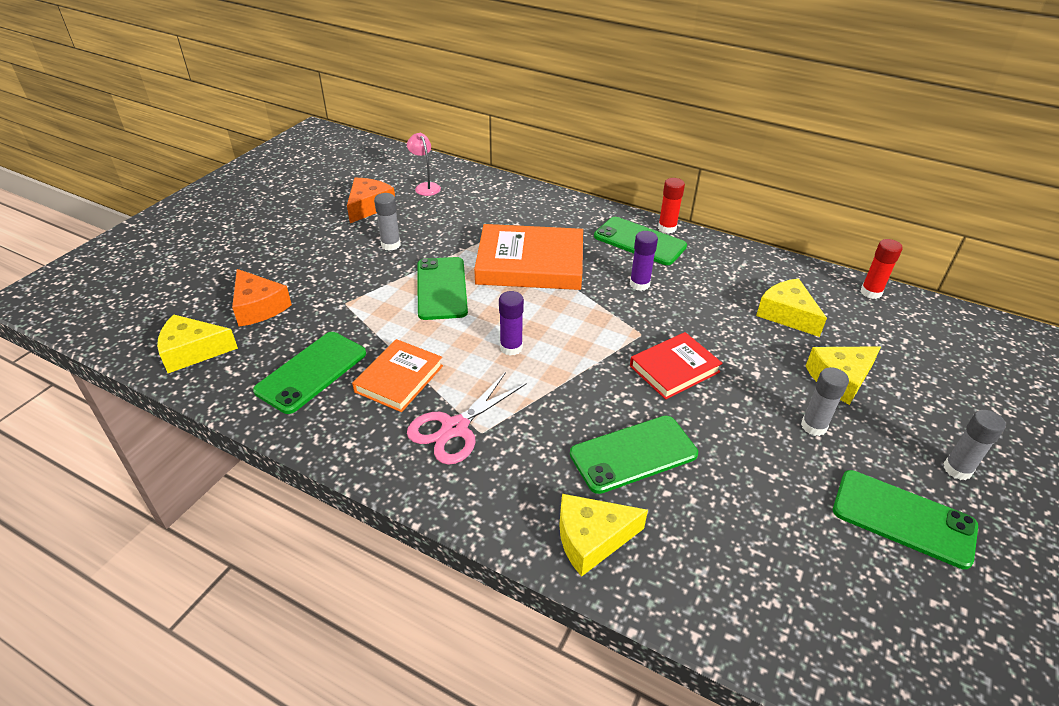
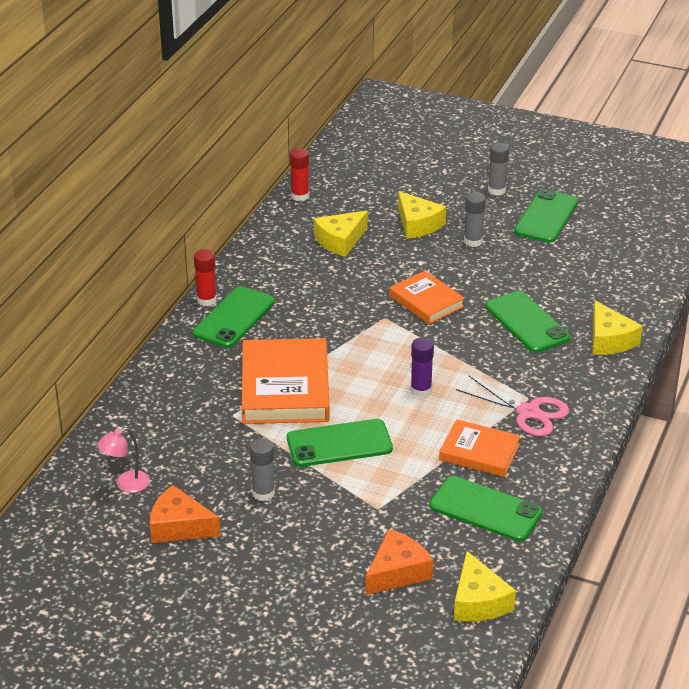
camera: 95 degrees left, 5 degrees down
purple glue stick [630,231,658,291] -> none
red book [630,332,723,400] -> orange book [389,271,465,324]

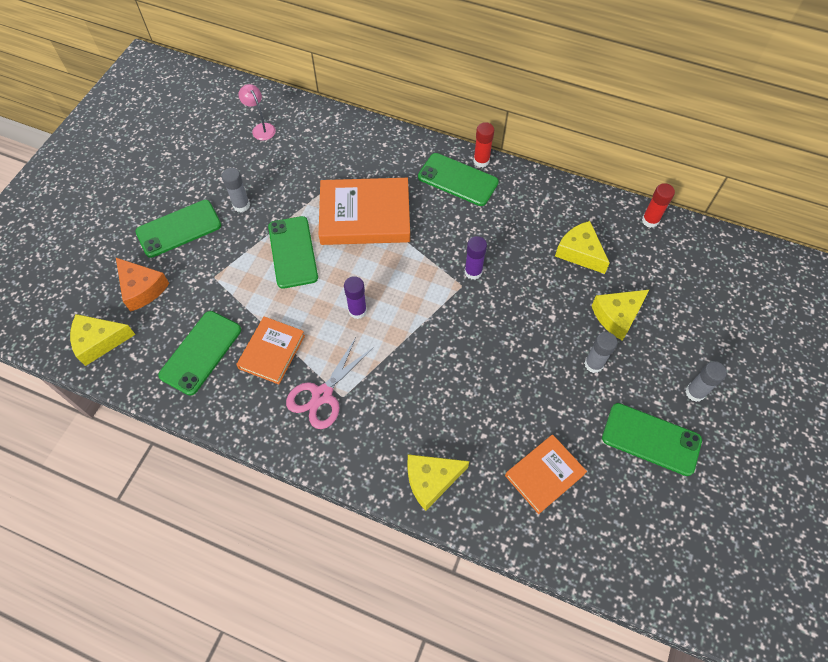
camera: 90 degrees right, 25 degrees up
orange cheese [150,485,220,543] -> none
orange book [389,271,465,324] -> orange book moved to [505,435,587,514]
green phone [485,291,570,353] -> green phone moved to [135,200,221,258]
none -> purple glue stick [465,236,487,280]

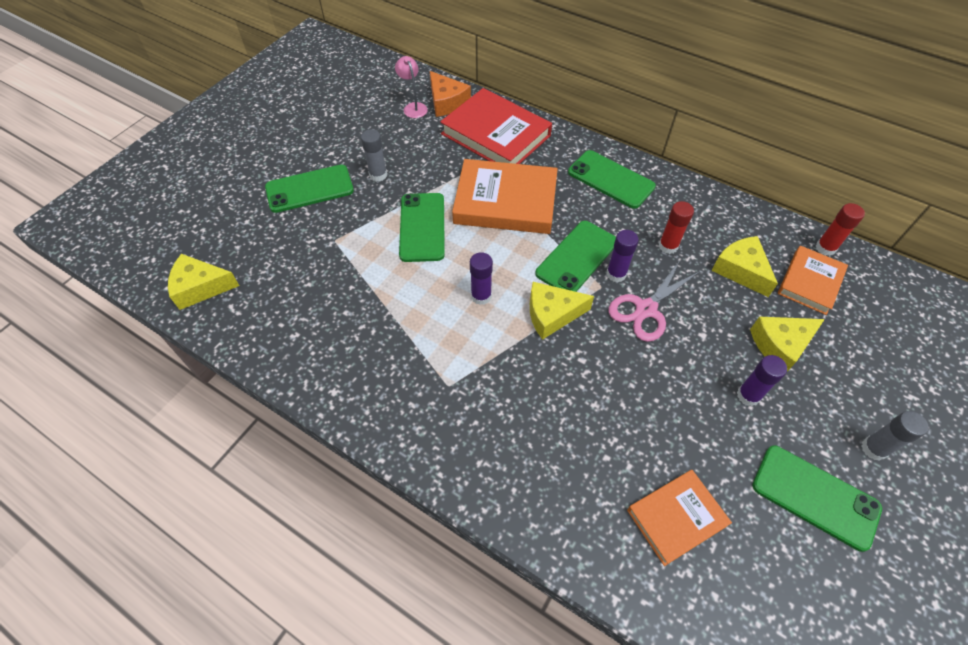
camera: 10 degrees right, 5 degrees down
orange cheese [116,258,169,312] -> orange cheese moved to [430,71,471,117]
green phone [158,311,241,396] -> green phone moved to [535,221,616,292]
orange book [236,316,305,384] -> orange book moved to [778,246,848,315]
pink scissors [286,337,373,429] -> pink scissors moved to [608,262,699,342]
yellow cheese [407,454,470,511] -> yellow cheese moved to [530,282,594,340]
red glue stick [474,122,494,167] -> red glue stick moved to [659,201,694,254]
grey glue stick [584,332,617,373] -> purple glue stick [737,355,787,406]
none -> red book [440,88,552,164]

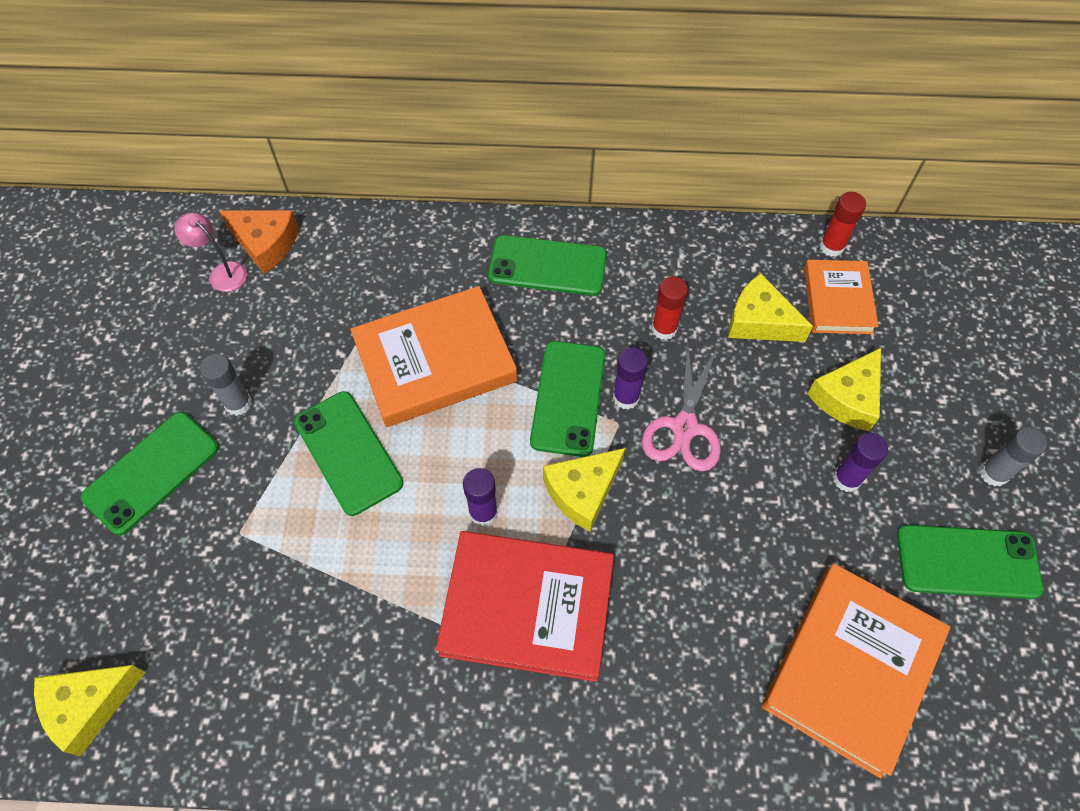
camera: 30 degrees left, 5 degrees up
red book [440,88,552,164] -> red book moved to [436,531,614,682]
orange book [627,470,732,566] -> orange book [762,564,950,778], size x1.68

